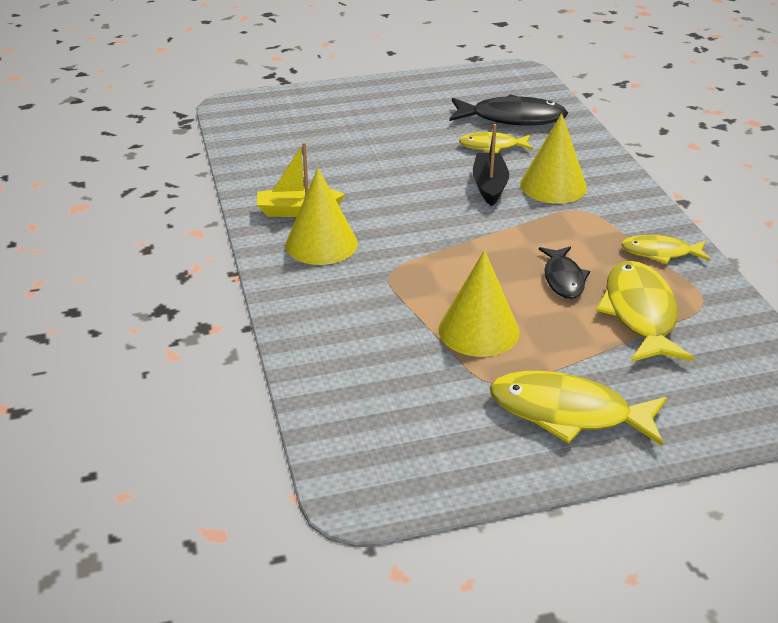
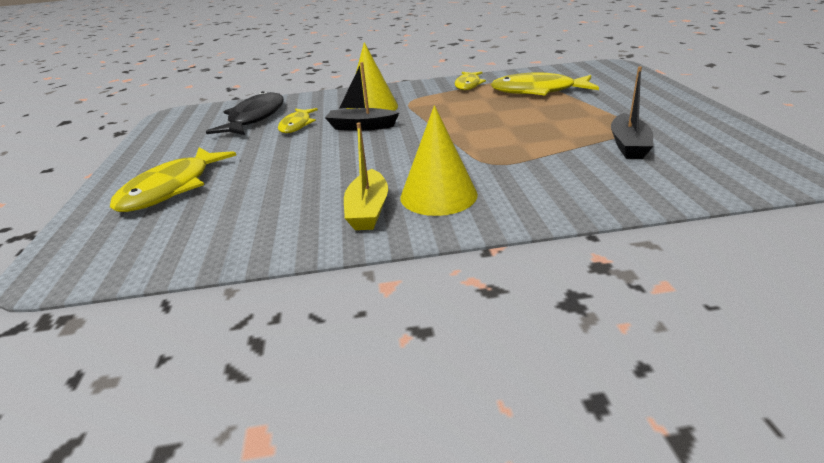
camera: 80 degrees left, 5 degrees down
yellow cone [438,250,520,357] -> none
yellow fish [490,371,667,446] -> yellow fish moved to [110,147,236,212]
black fish [539,246,590,299] -> none
none -> black boat [611,67,654,159]

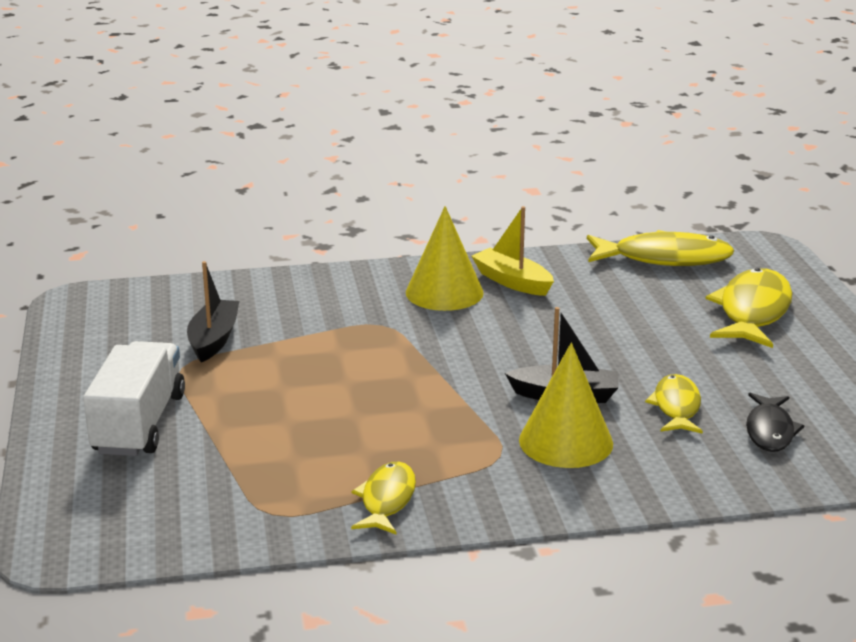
camera: 175 degrees right, 5 degrees down
black fish [206,91,284,135] -> black fish [746,393,805,452], size x0.60
yellow boat [344,122,388,230] -> yellow boat turned 45 degrees counterclockwise [471,206,554,296]
yellow fish [491,72,599,96] -> yellow fish moved to [587,230,734,266]
none -> white truck [83,341,185,456]

